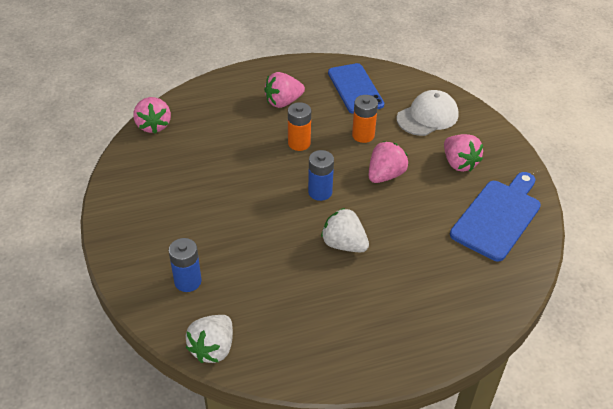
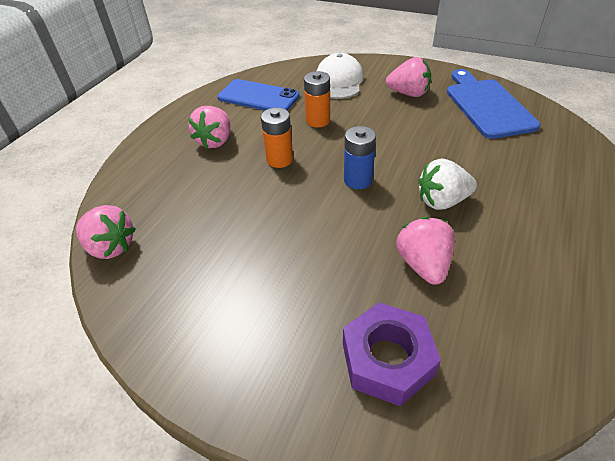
camera: 45 degrees left, 0 degrees up
blue battery [169,238,201,292] -> purple nut [343,302,441,406]
white strawberry [186,315,233,363] -> none
pink strawberry [369,141,408,183] -> pink strawberry moved to [396,217,455,285]

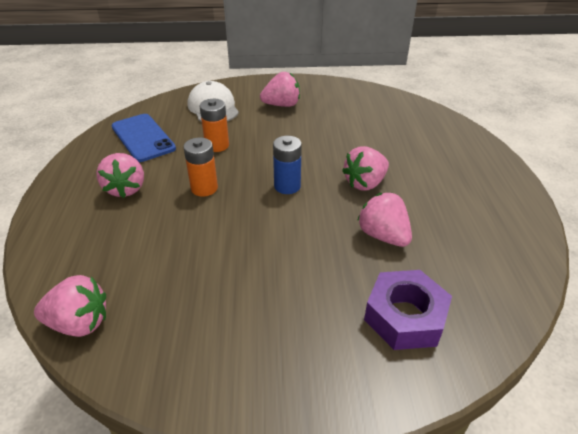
camera: 30 degrees left, 5 degrees down
blue phone [217,79,300,111] -> blue phone turned 60 degrees clockwise [111,114,176,162]
white strawberry [418,159,477,210] -> pink strawberry [342,146,389,191]
blue cutting board [447,69,540,139] -> none

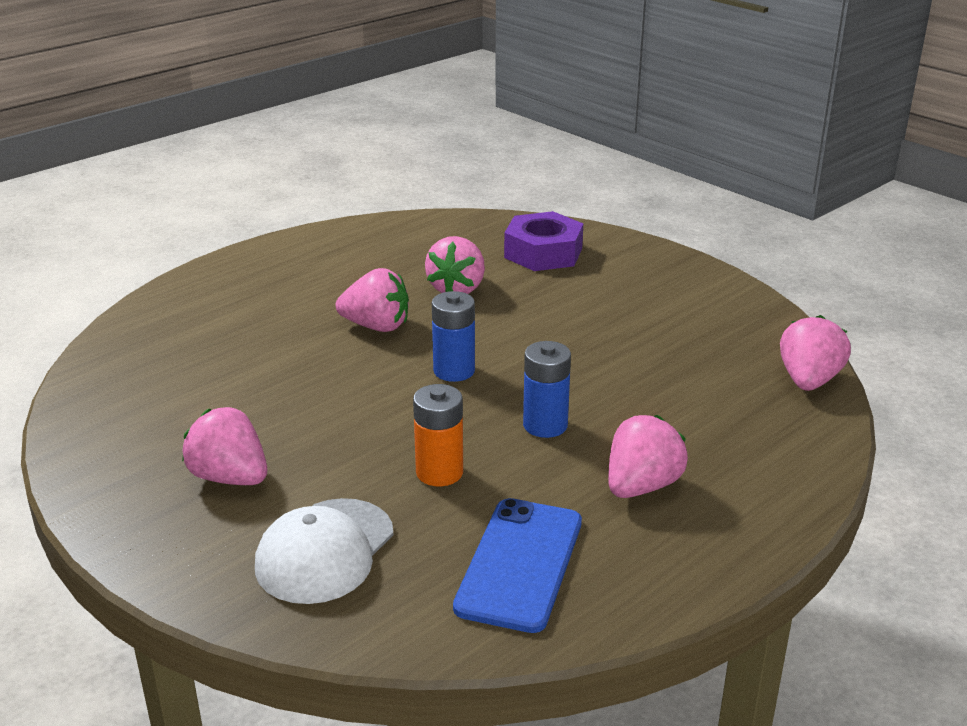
camera: 130 degrees left, 10 degrees down
pink strawberry [34,275,106,337] -> pink strawberry turned 60 degrees clockwise [780,315,851,391]
orange battery [183,138,218,196] -> blue battery [523,341,571,438]

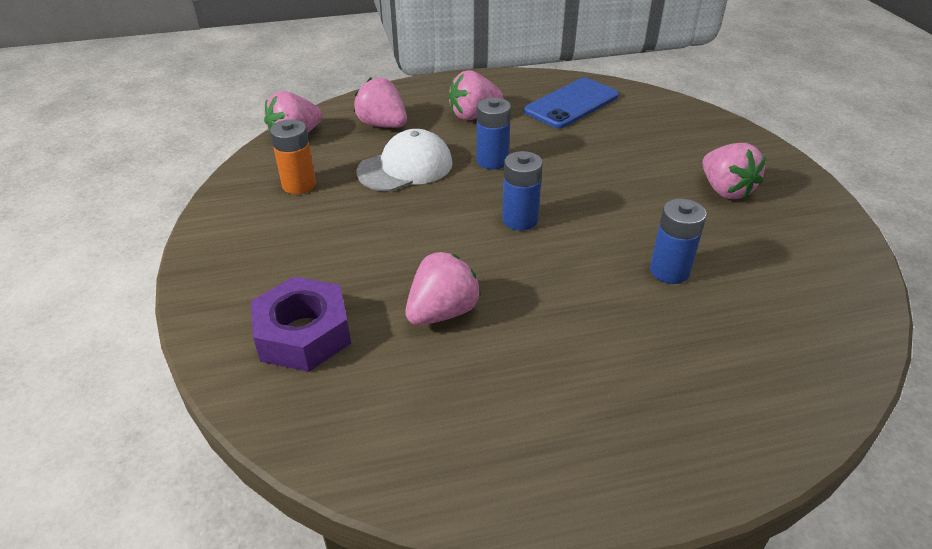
camera: 150 degrees left, 10 degrees up
white cap [255,498,393,604] -> white cap moved to [356,129,453,191]
pink strawberry [336,268,409,332] -> pink strawberry moved to [354,78,407,128]
orange battery [413,384,463,486] -> orange battery moved to [270,119,316,194]
none -> blue battery [650,199,707,284]

